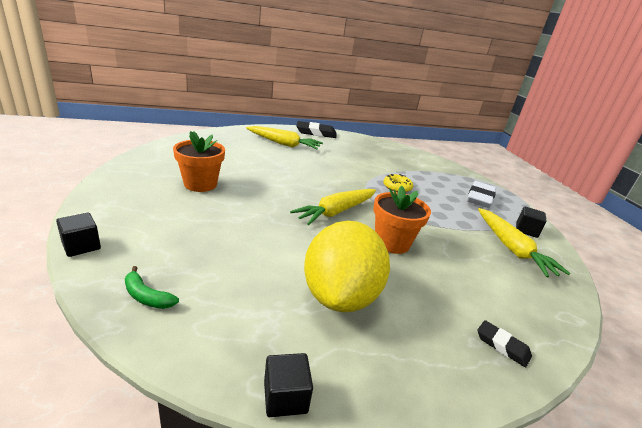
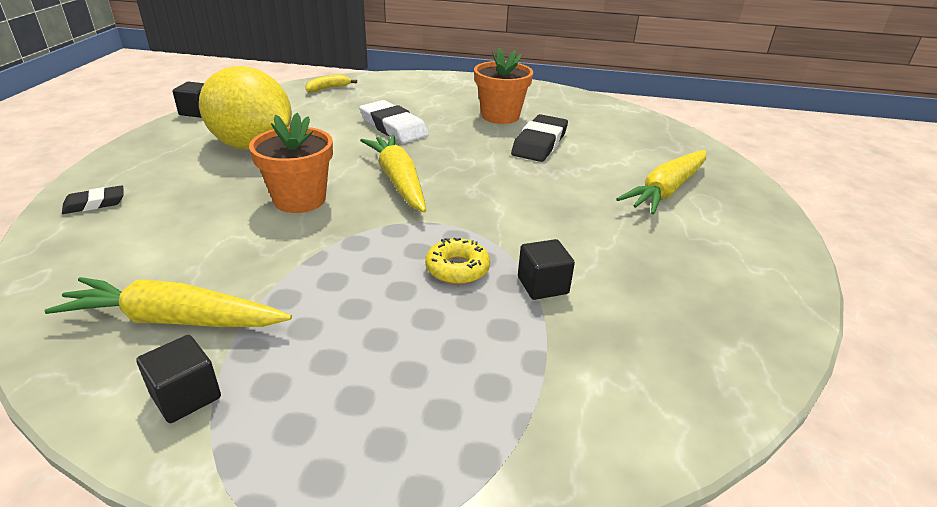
camera: 115 degrees right, 5 degrees up
black cube [56,213,101,257] -> black cube moved to [518,239,575,300]
green banana [125,266,179,309] -> yellow banana [305,75,357,93]
black eraser [296,121,336,138] -> black eraser moved to [511,114,568,162]
white eraser [467,181,496,208] -> white eraser moved to [359,100,429,143]

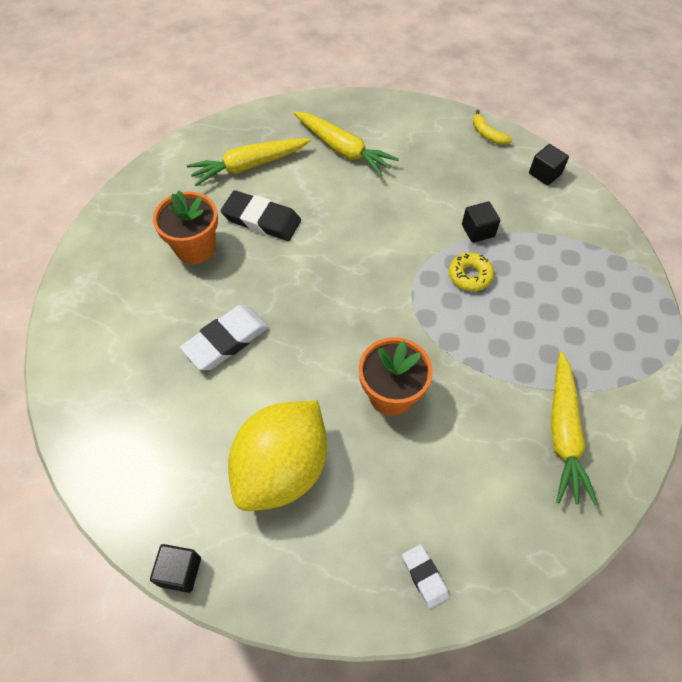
camera: 90 degrees left, 25 degrees up
black eraser [62,185,124,214] -> white eraser [402,544,449,609]
black cube [136,335,221,423] -> black cube moved to [529,144,569,186]
yellow banana [305,75,357,93] -> yellow banana moved to [473,110,512,145]
yellow carrot [360,135,426,212] -> yellow carrot moved to [187,139,311,186]

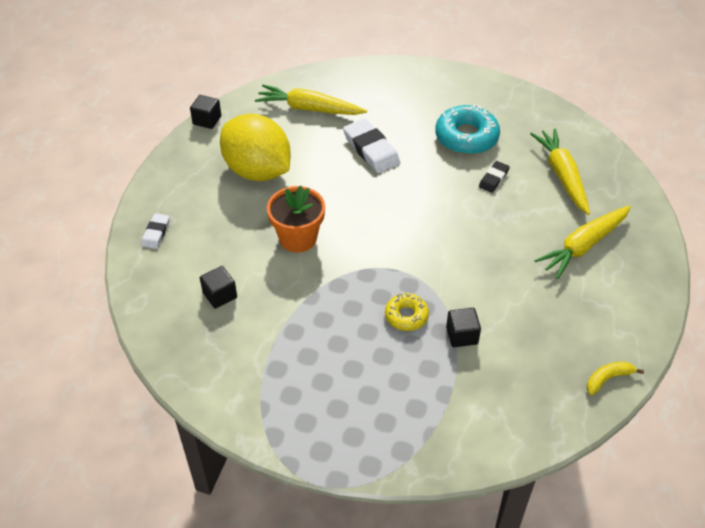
camera: 100 degrees right, 10 degrees down
orange flower pot [153,190,218,264] -> turquoise donut [435,104,500,155]
black eraser [221,190,301,241] -> black eraser [479,161,510,193], size x0.55
white eraser [402,544,449,609] -> white eraser turned 60 degrees counterclockwise [141,213,170,249]
black cube [529,144,569,186] -> black cube moved to [200,266,237,309]
yellow carrot [551,352,598,506] -> yellow carrot moved to [255,85,367,115]

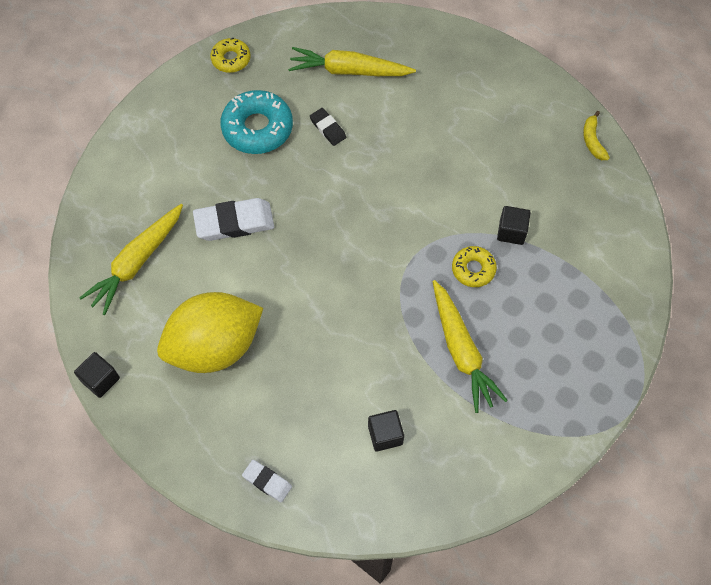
camera: 70 degrees left, 15 degrees up
orange flower pot [267,186,325,253] -> none
yellow carrot [534,205,631,279] -> yellow carrot moved to [433,280,508,413]
none -> yellow donut [210,38,251,73]

